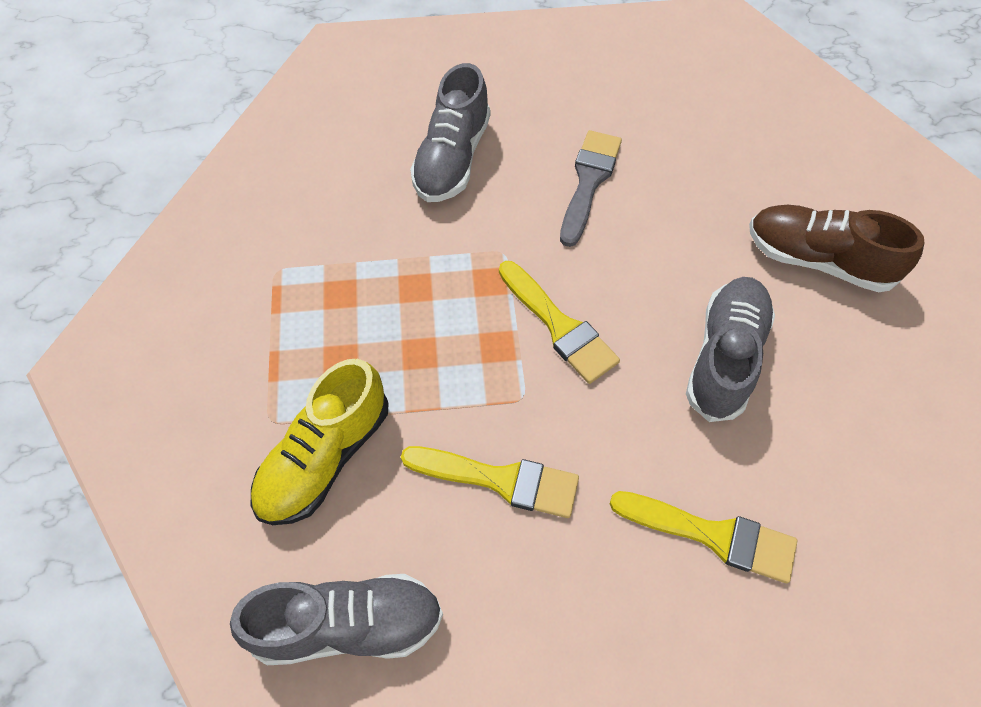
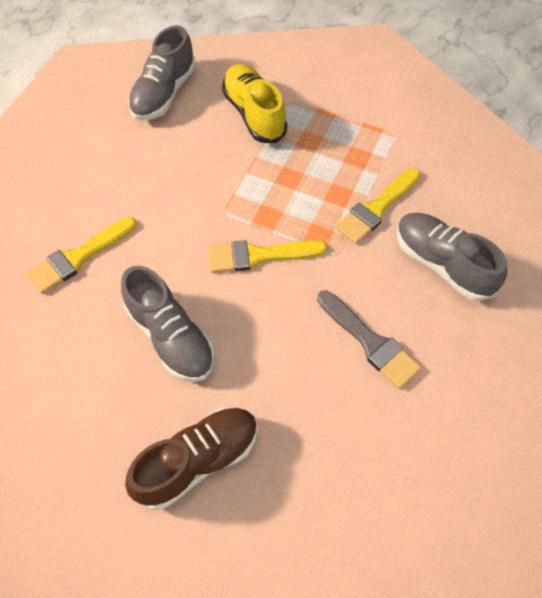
camera: 120 degrees right, 0 degrees up
yellow brush [401,446,579,518] -> yellow brush moved to [335,168,420,244]

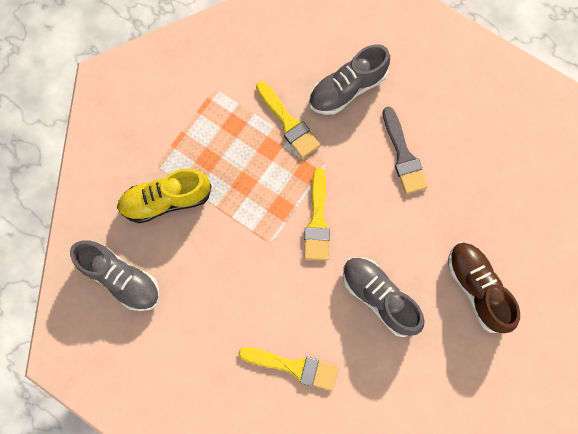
camera: 80 degrees left, 15 degrees up
yellow brush [26,217,137,294] -> yellow brush turned 45 degrees counterclockwise [238,347,338,391]
grey shoe [121,266,215,382] -> grey shoe turned 105 degrees counterclockwise [343,257,425,337]
grey brush [317,290,421,389] -> grey brush turned 105 degrees clockwise [383,106,428,194]

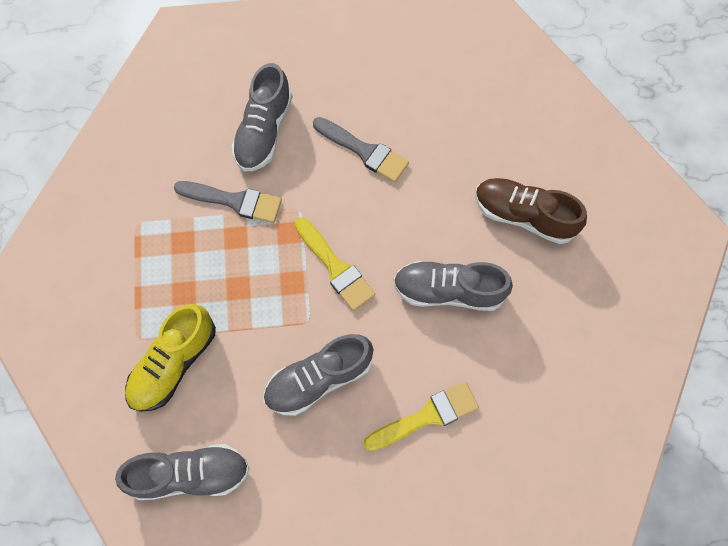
camera: 40 degrees left, 5 degrees down
yellow brush [256,81,320,158] -> grey brush [174,181,282,223]
none -> grey shoe [264,334,373,416]

